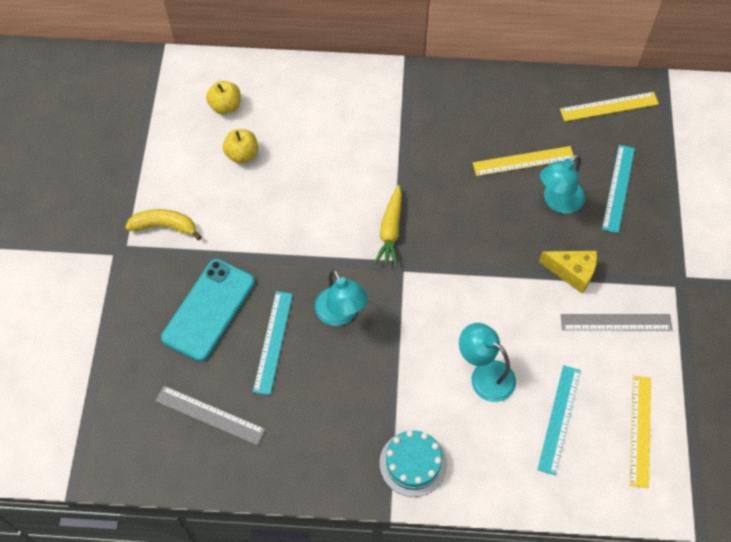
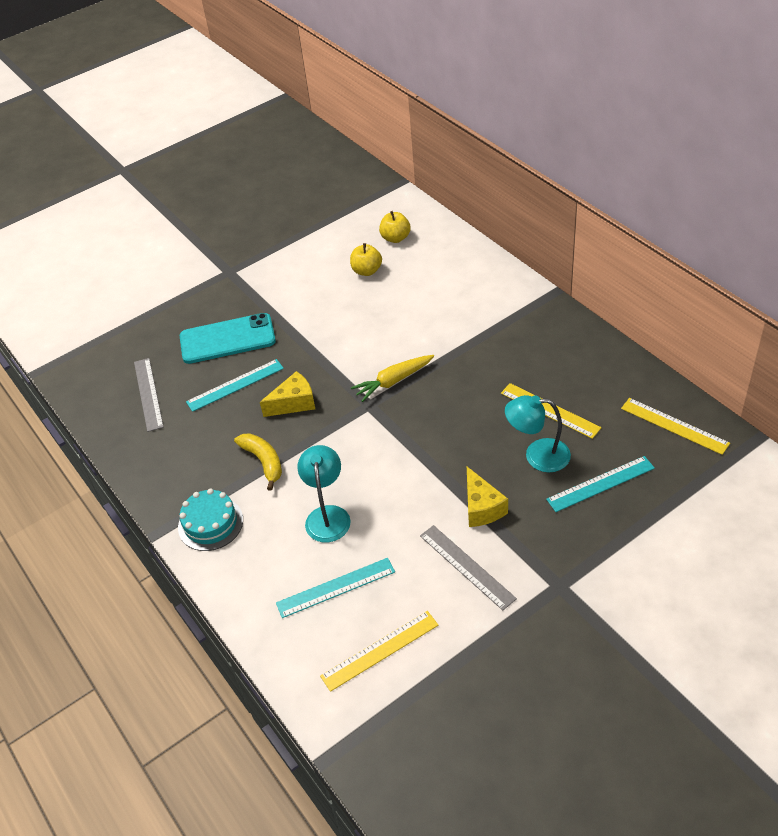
camera: 55 degrees right, 15 degrees down
yellow banana [125,209,202,240] -> yellow banana moved to [234,433,282,491]
turquoise lamp [315,270,368,326] -> yellow cheese [260,371,315,417]

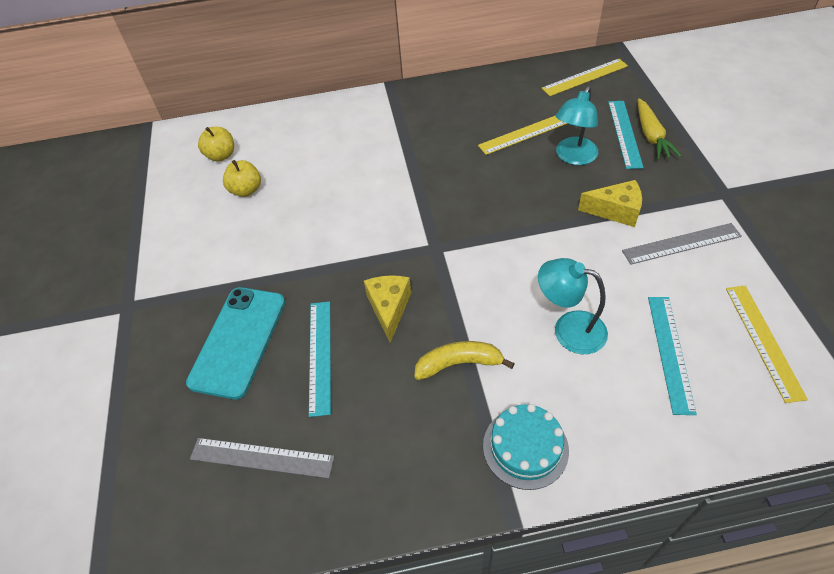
camera: 65 degrees left, 5 degrees up
yellow carrot [351,355,434,402] -> yellow carrot moved to [638,99,681,160]

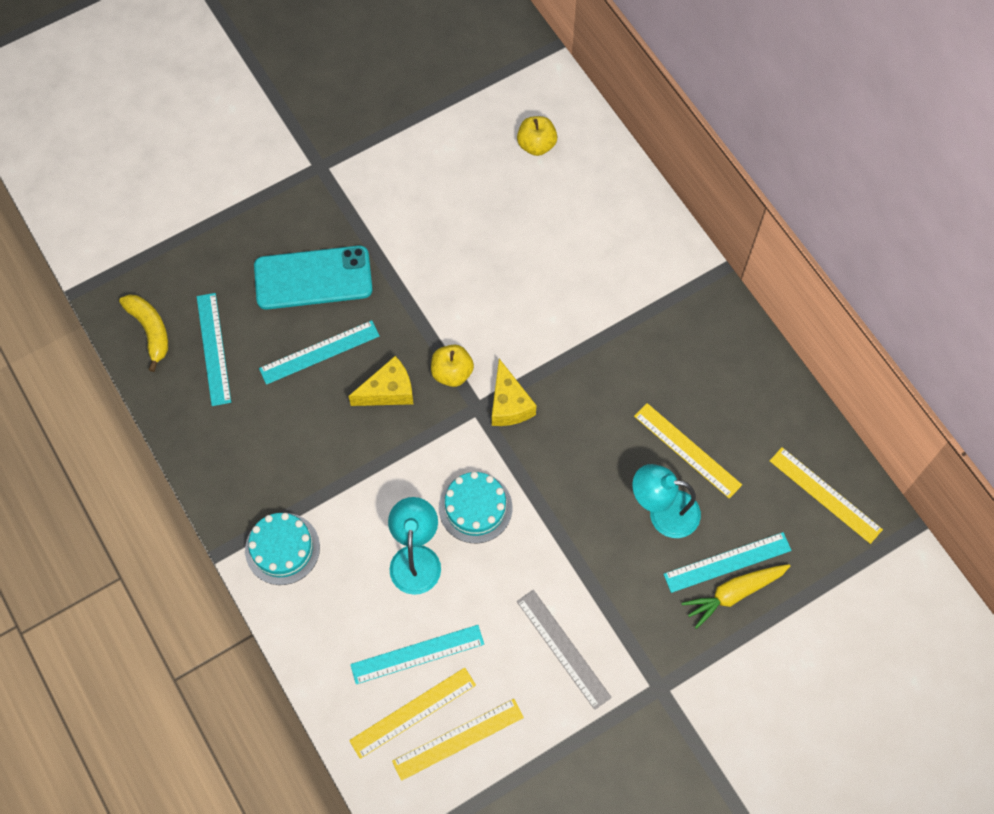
camera: 65 degrees right, 15 degrees up
grey ruler [190,438,335,478] -> turquoise ruler [197,293,231,406]
yellow apple [223,160,261,197] -> yellow apple moved to [431,345,474,387]
yellow banana [415,341,515,380] -> yellow banana moved to [119,294,168,372]
yellow cheese [578,180,642,227] -> yellow cheese moved to [492,359,537,426]
none -> yellow ruler [349,668,476,759]
none -> turquoise cake [439,472,512,543]

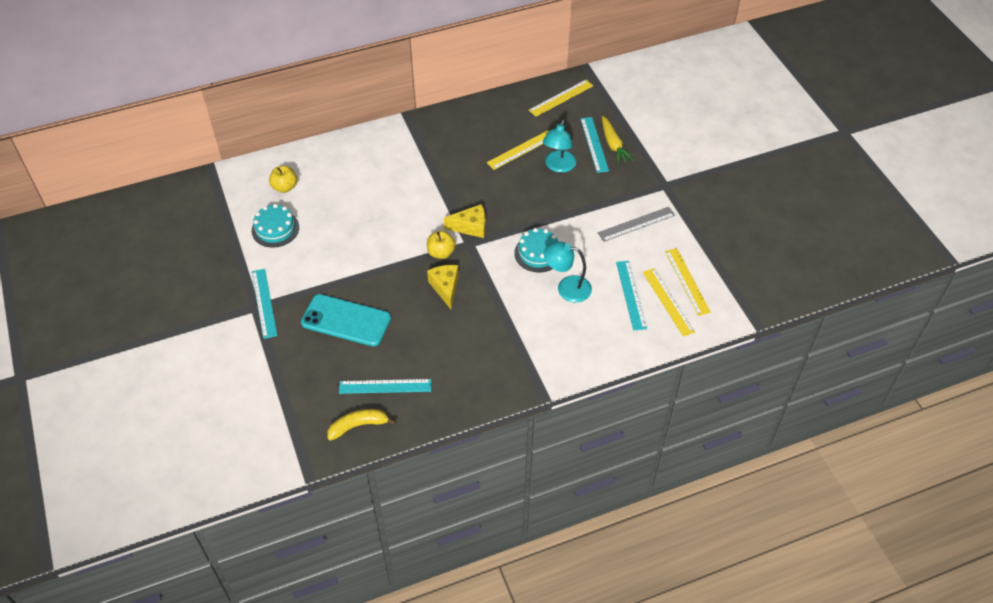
camera: 80 degrees left, 15 degrees down
turquoise cake [245,513,320,585] -> turquoise cake moved to [252,204,299,248]
turquoise phone [254,246,373,310] -> turquoise phone turned 75 degrees counterclockwise [301,294,391,346]
turquoise ruler [259,320,380,385] -> turquoise ruler moved to [252,269,278,339]

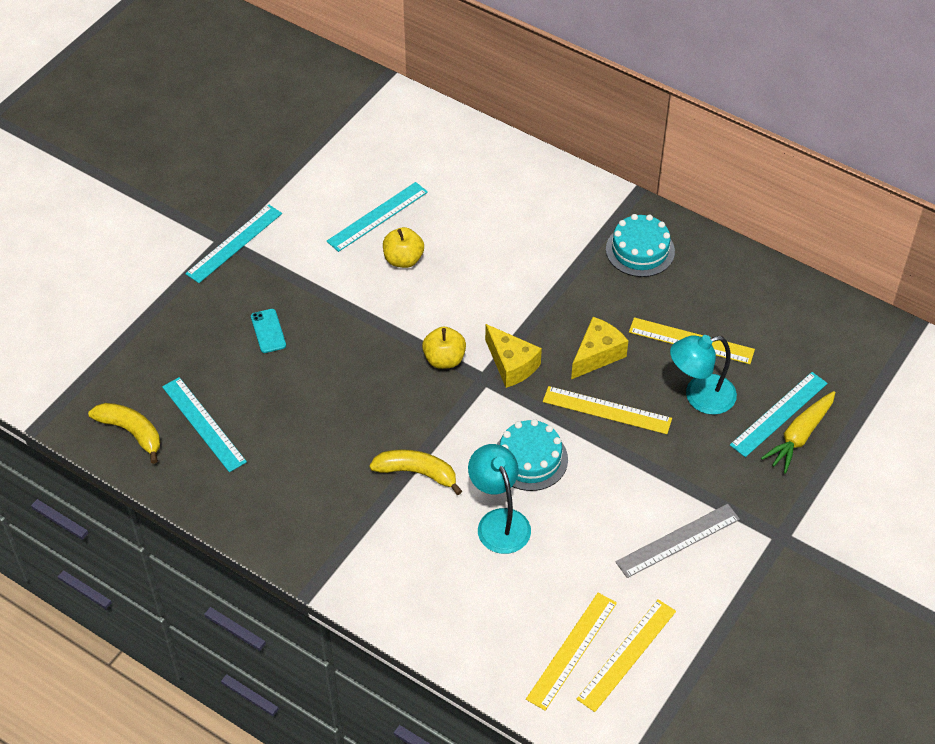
camera: 55 degrees right, 0 degrees up
turquoise cake [252,204,299,248] -> turquoise cake moved to [606,214,675,277]
yellow apple [269,166,297,193] -> yellow apple moved to [383,227,424,268]
turquoise phone [301,294,391,346] -> turquoise phone [251,309,286,353], size x0.44
yellow cheese [427,265,459,310] -> yellow cheese moved to [571,317,628,379]
yellow ruler [529,80,593,117] -> yellow ruler moved to [543,386,672,434]
grey ruler [598,207,675,242] -> grey ruler turned 60 degrees counterclockwise [615,504,740,578]
turquoise ruler [616,261,647,330] -> turquoise ruler moved to [327,182,428,252]
none -> yellow banana [369,449,462,495]

